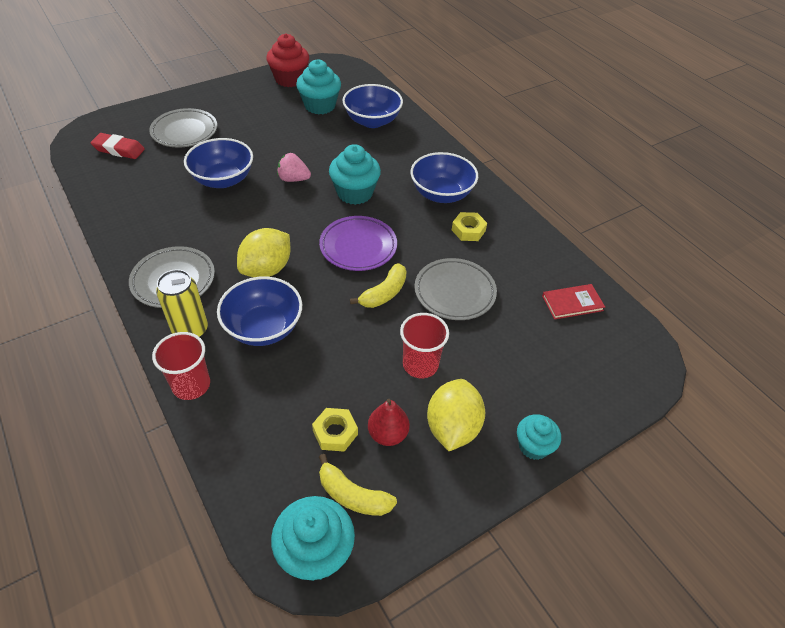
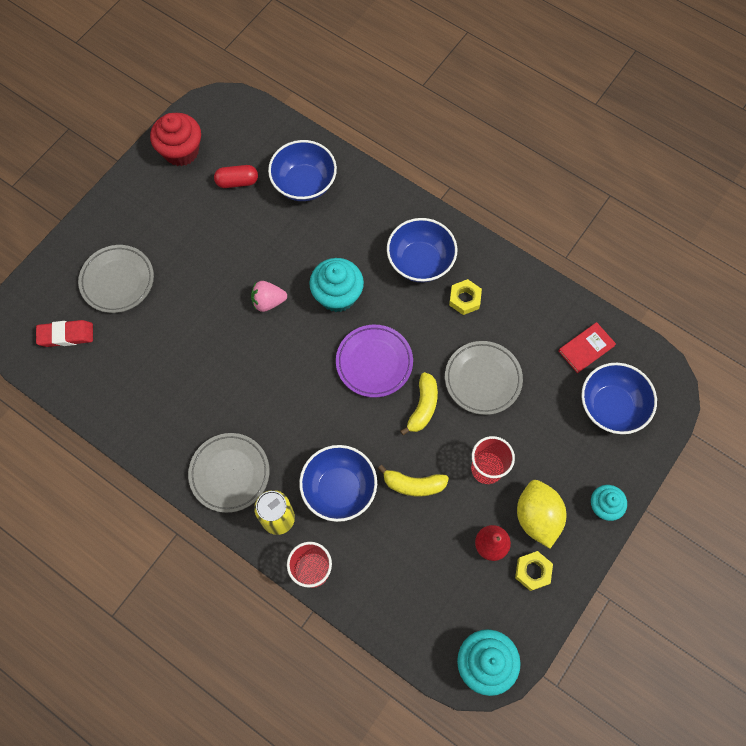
camera: 20 degrees left, 20 degrees up
blue bowl [184,138,253,188] -> blue bowl moved to [581,363,657,434]
yellow lemon [237,228,291,277] -> none
turquoise cupcake [296,59,341,114] -> red capsule [214,165,258,188]
yellow nut [312,408,358,452] -> yellow nut moved to [515,551,553,591]
yellow banana [319,454,397,516] -> yellow banana moved to [378,465,449,496]

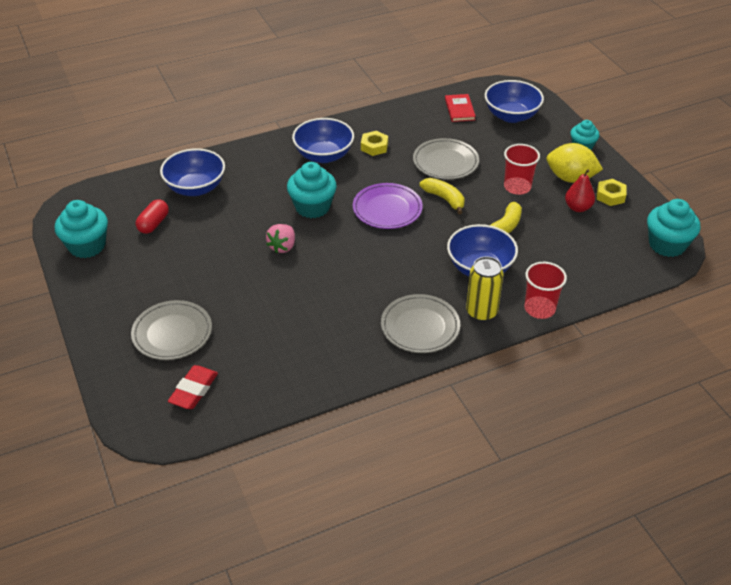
camera: 60 degrees left, 25 degrees down
red cupcake [150,113,201,166] -> turquoise cupcake [55,200,108,258]

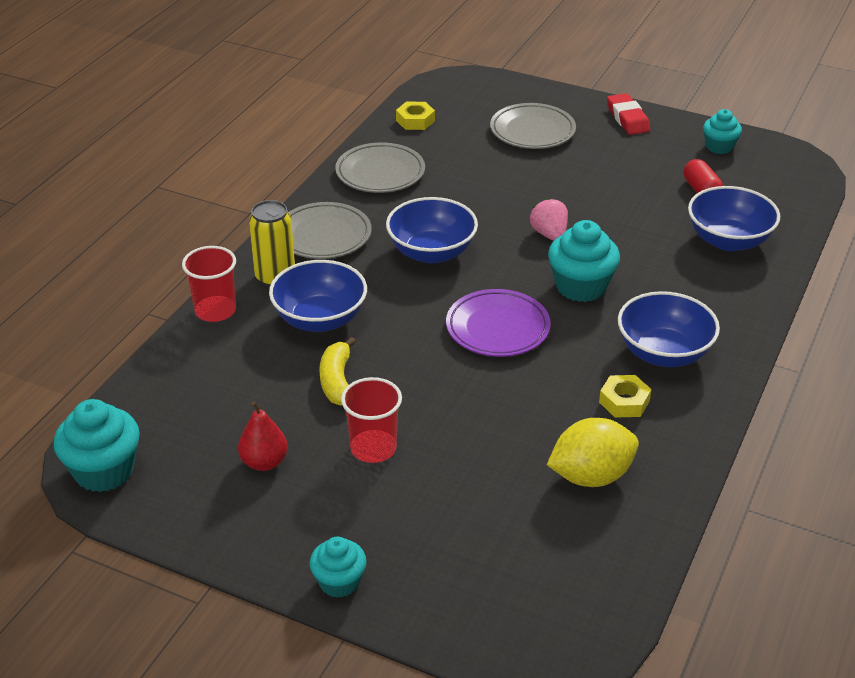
camera: 140 degrees right, 5 degrees down
turquoise cupcake [55,200,108,258] -> turquoise cupcake [703,109,742,154], size x0.62
red eraser [168,365,218,409] -> red eraser moved to [607,93,650,135]
grey plate [413,138,479,180] -> grey plate moved to [335,142,425,193]
yellow banana [420,178,465,214] -> none
red book [445,94,476,122] -> none
blue bowl [485,80,544,123] -> blue bowl moved to [386,197,478,263]
yellow lemon [546,143,603,183] -> yellow lemon moved to [547,418,639,487]
yellow nut [597,179,627,206] -> yellow nut moved to [396,102,435,130]

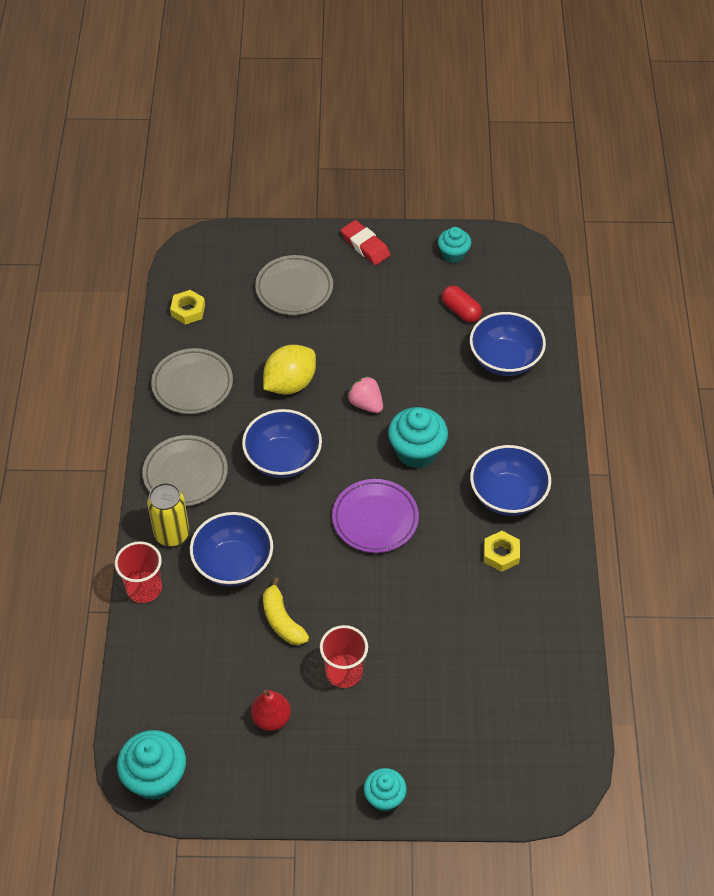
camera: 25 degrees left, 15 degrees up
yellow lemon [547,418,639,487] -> yellow lemon moved to [263,345,316,395]

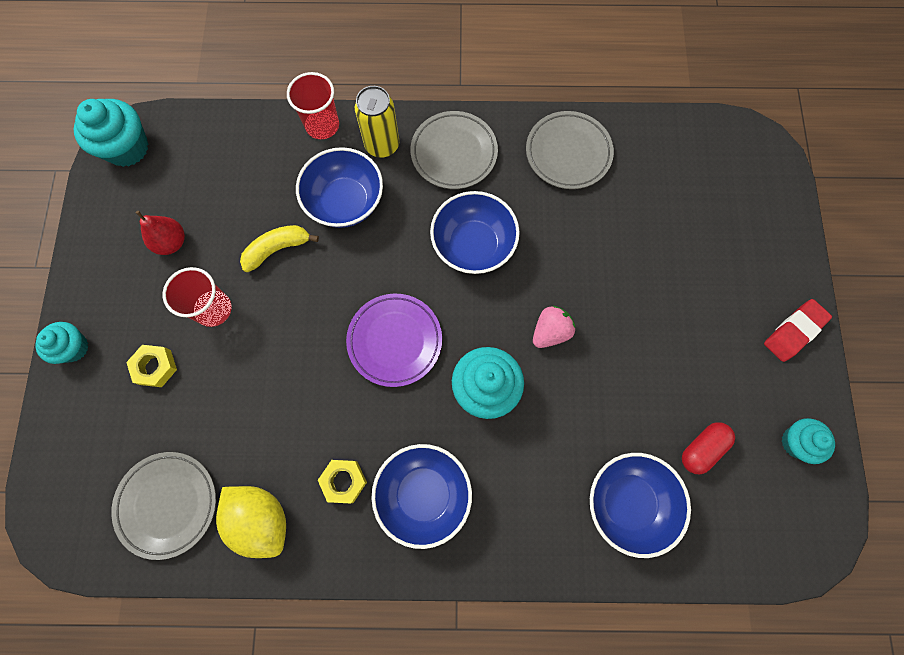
camera: 90 degrees right, 20 degrees up
yellow nut [170,290,205,325] -> yellow nut moved to [126,345,177,387]
grey plate [255,255,333,315] -> grey plate moved to [111,452,216,560]
yellow lemon [263,345,316,395] -> yellow lemon moved to [216,486,286,558]

